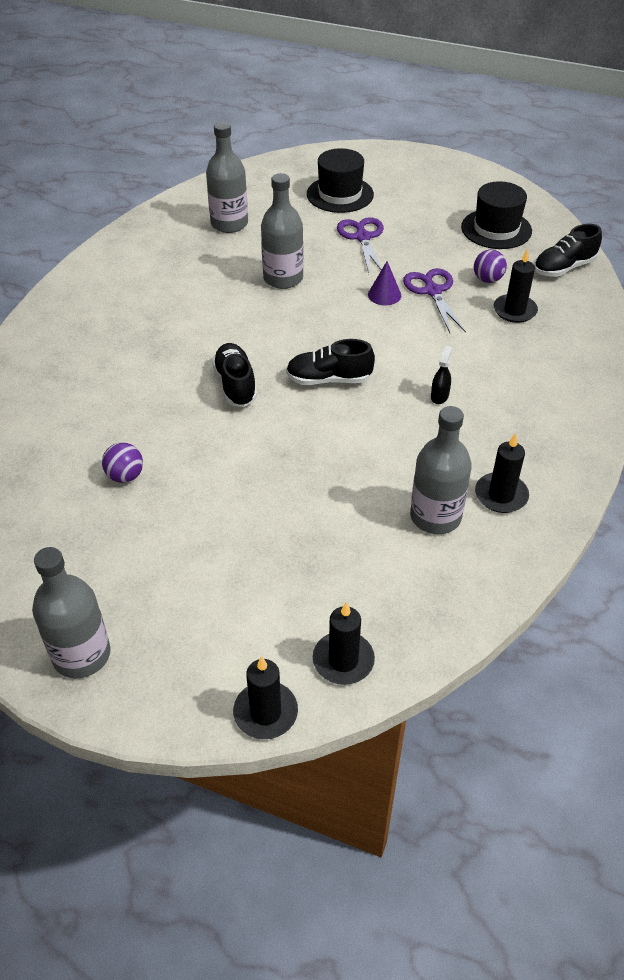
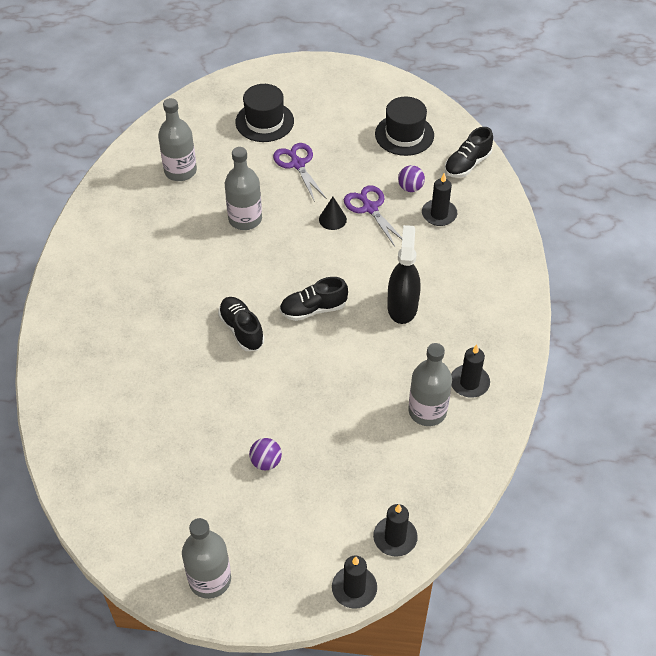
camera: 15 degrees left, 5 degrees up
purple ball [102,442,143,483] -> purple ball moved to [249,438,282,470]
purple cone [368,261,401,305] -> black cone [319,197,347,230]
black spray bottle [431,346,452,404] -> black spray bottle [387,225,420,324], size x2.23

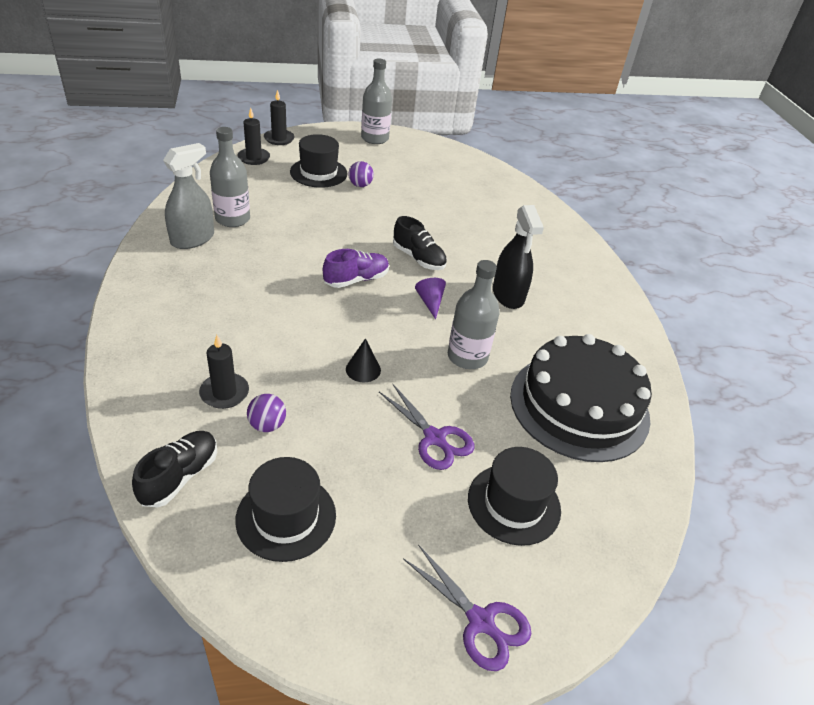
camera: 160 degrees right, 10 degrees down
grey bottle [158,98,197,181] -> black cake [510,334,652,462]
black shoe [280,277,348,321] -> purple shoe [323,249,389,288]
purple scissors [344,185,402,247] -> purple scissors moved to [403,544,531,671]
black spray bottle [387,225,420,324] -> black spray bottle moved to [493,205,544,309]
black candle [451,345,490,398] -> grey spray bottle [163,143,214,249]
none -> black hat [290,134,347,188]
none -> purple cone [415,278,446,319]

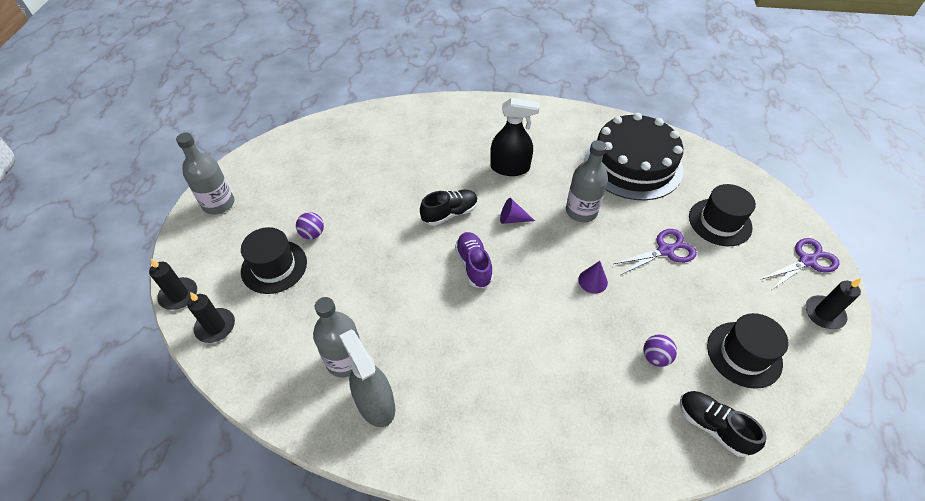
camera: 70 degrees left, 10 degrees up
black candle [199,335,249,409] -> black candle moved to [805,278,861,329]
black cone [346,338,381,382] -> purple cone [578,261,608,294]

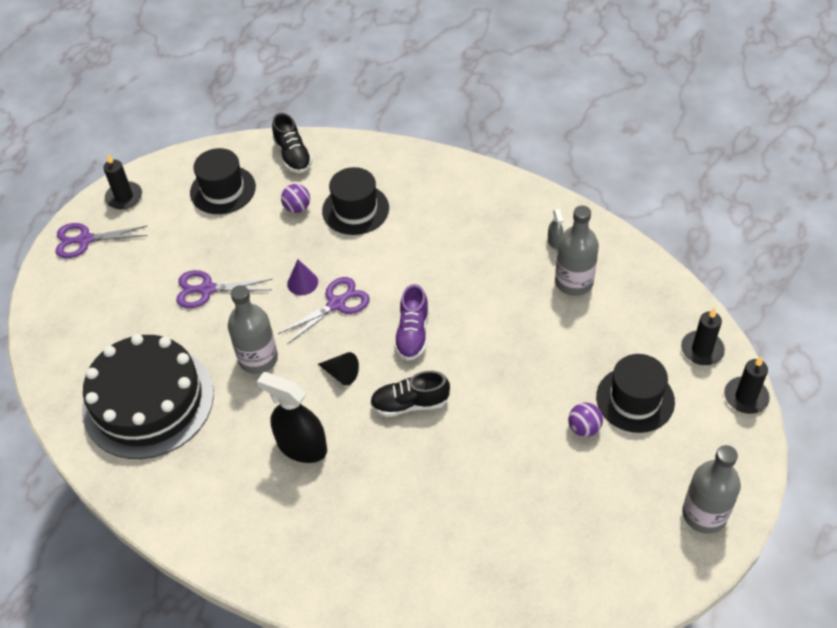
camera: 155 degrees left, 0 degrees up
grey spray bottle [339,330,395,427] -> grey spray bottle [548,209,564,249], size x0.45
purple cone [500,198,535,224] -> black cone [318,352,359,386]
black hat [689,184,756,246] -> black hat moved to [322,167,389,235]
none -> purple scissors [278,277,370,344]

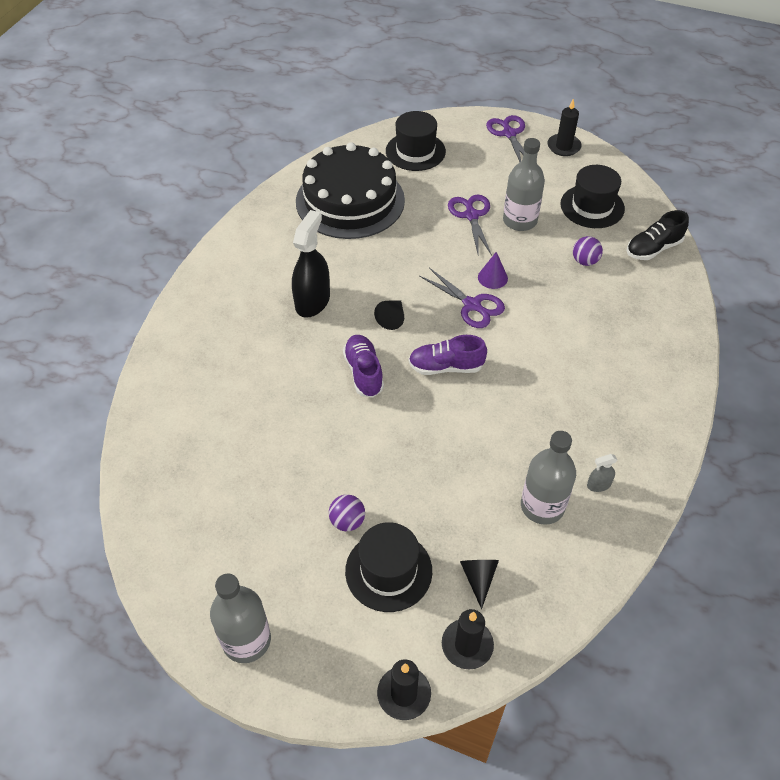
camera: 80 degrees right, 0 degrees up
grey bottle [228,285,278,374] -> grey bottle moved to [503,138,545,231]
black hat [322,167,389,235] -> black hat moved to [386,111,446,171]
black shoe [370,371,450,417] -> purple shoe [343,335,384,398]
none -> black cone [460,560,499,609]

